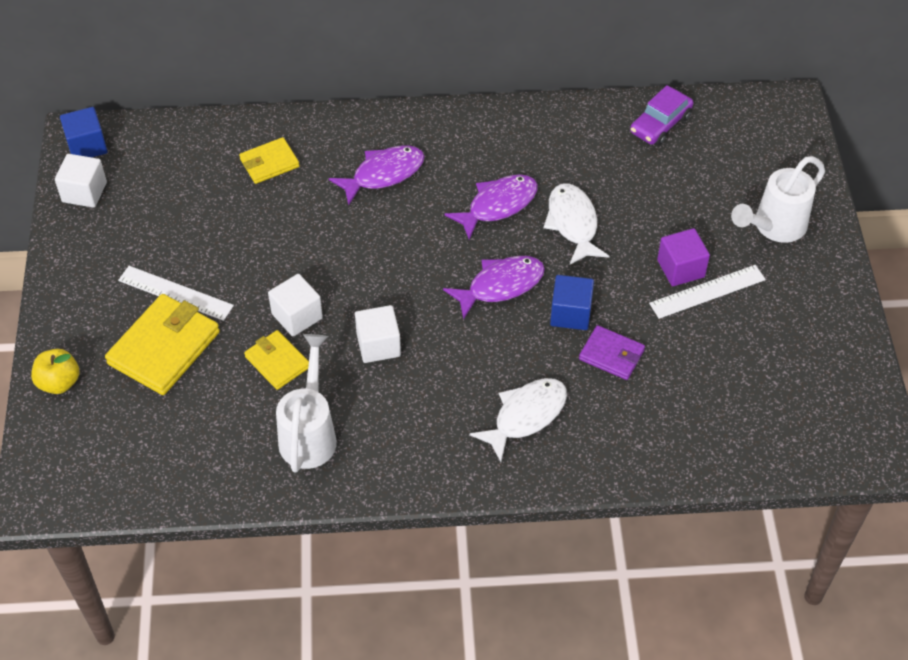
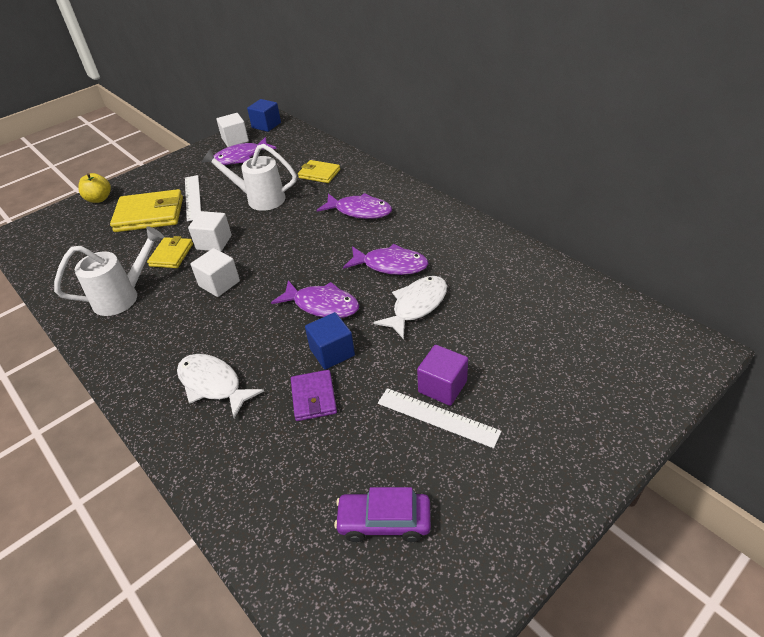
camera: 55 degrees right, 10 degrees down
white fish [469,378,567,462] -> white fish turned 150 degrees counterclockwise [177,354,264,418]
purple car [630,85,693,145] -> purple car moved to [334,487,431,542]
white watering can [731,156,825,243] -> white watering can moved to [202,144,297,211]
none -> purple fish [213,137,277,165]

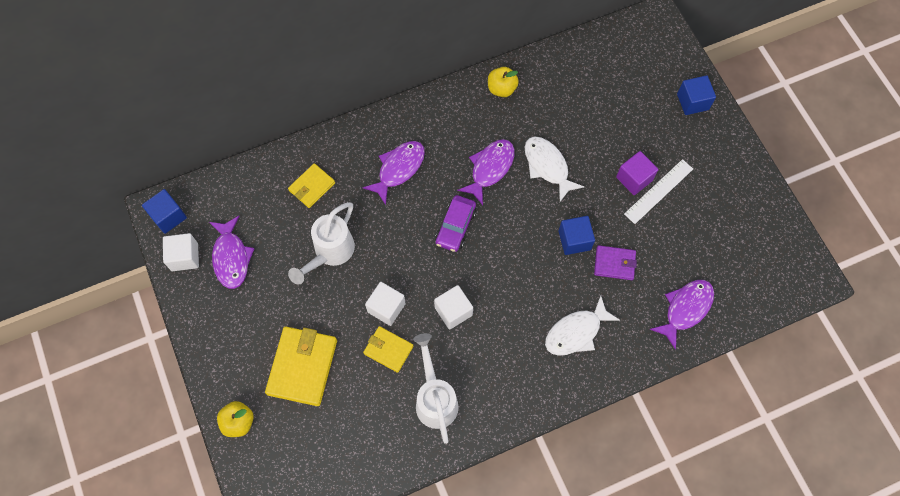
camera: 75 degrees left, 25 degrees up
white ruler [185,175,201,222] -> none
purple fish [271,280,359,318] -> purple fish moved to [650,280,714,350]
purple car [334,487,431,542] -> purple car moved to [435,195,476,252]
none -> yellow apple [488,67,519,97]
none -> blue cube [677,75,716,115]

